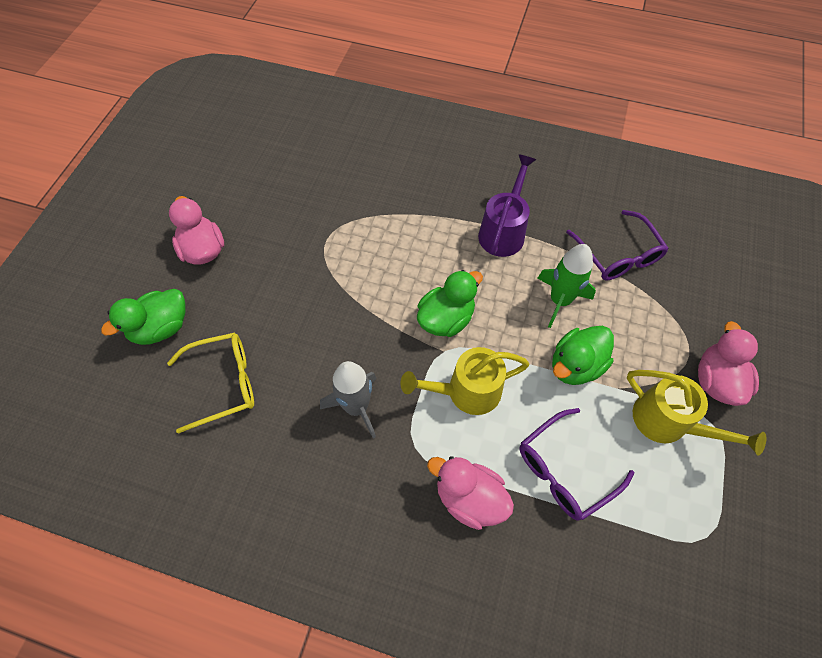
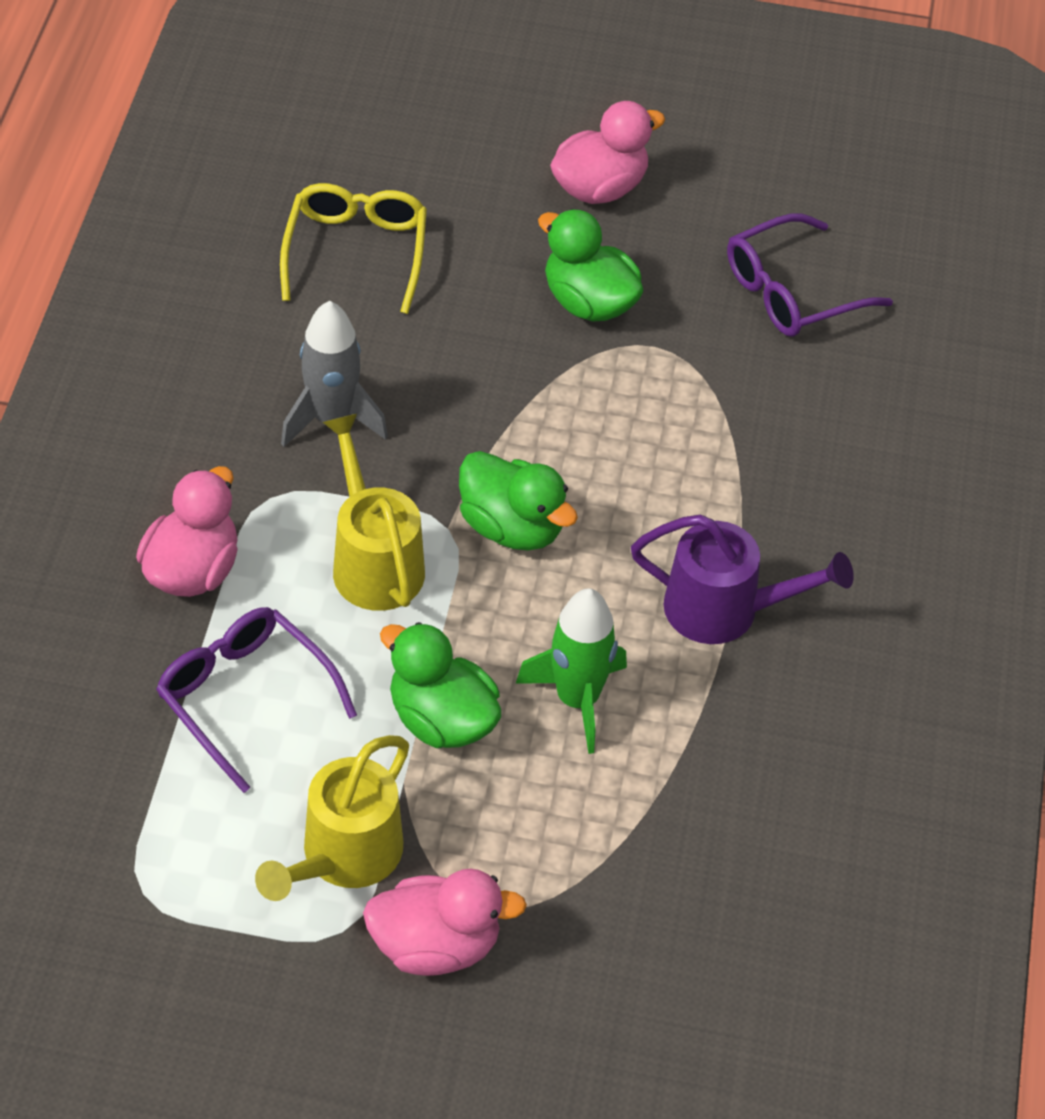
camera: 80 degrees right, 10 degrees down
green duck [101,289,185,345] -> green duck moved to [538,209,643,321]
yellow glasses [167,333,254,434] -> yellow glasses turned 150 degrees counterclockwise [280,183,427,314]
purple glasses [566,210,669,280] -> purple glasses moved to [727,214,893,337]

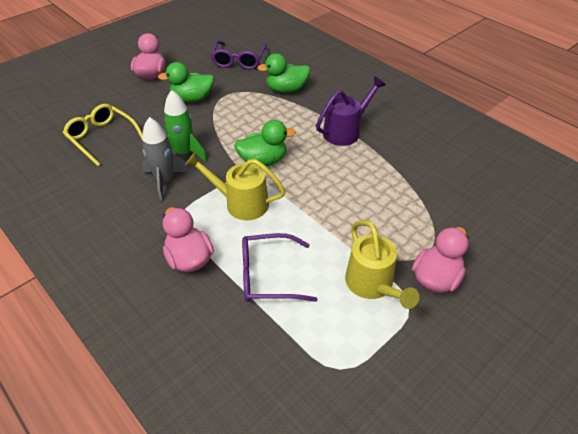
camera: 50 degrees left, 5 degrees down
green duck [380,622,501,748] -> green duck moved to [257,53,310,93]
green rocket [516,588,627,754] -> green rocket moved to [164,90,207,161]

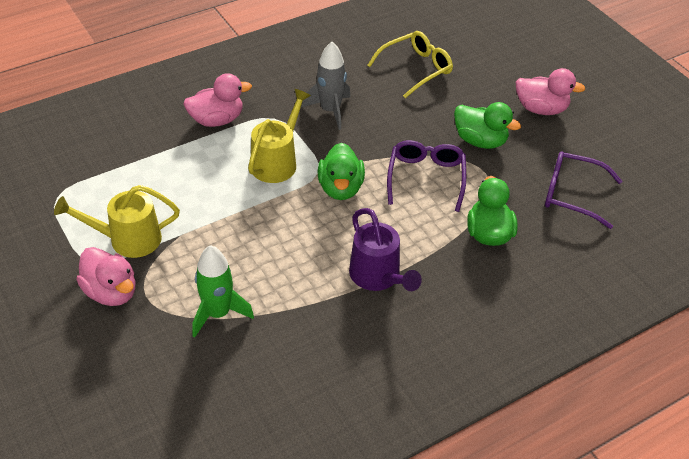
camera: 100 degrees right, 0 degrees up
green duck [158,62,214,102] -> green duck turned 120 degrees clockwise [454,102,521,149]
green rocket [164,90,207,161] -> green rocket moved to [192,245,254,338]
purple glasses [242,233,317,302] -> purple glasses moved to [387,140,466,212]

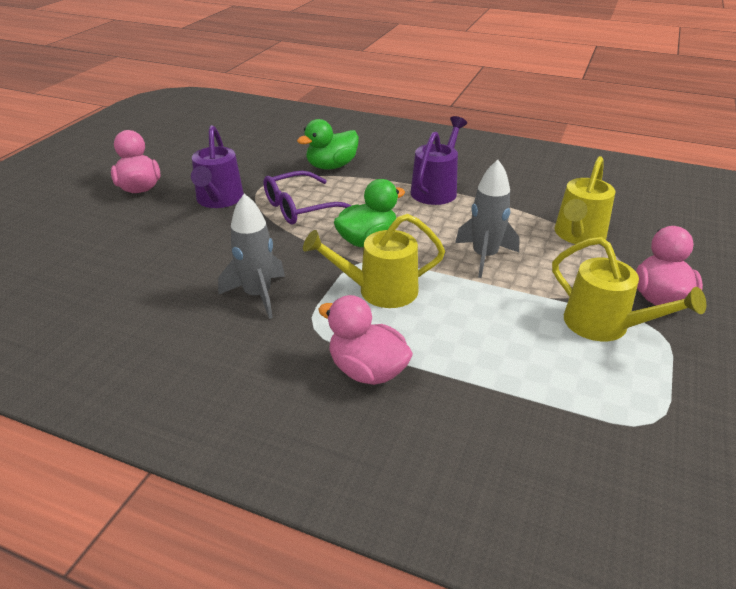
camera: 125 degrees left, 10 degrees down
green rocket [192,245,254,338] -> yellow watering can [555,156,615,244]
yellow glasses [367,31,453,98] -> none
green duck [454,102,521,149] -> purple watering can [191,125,244,208]
purple glasses [545,152,622,229] -> none
none -> grey rocket [455,160,520,278]

